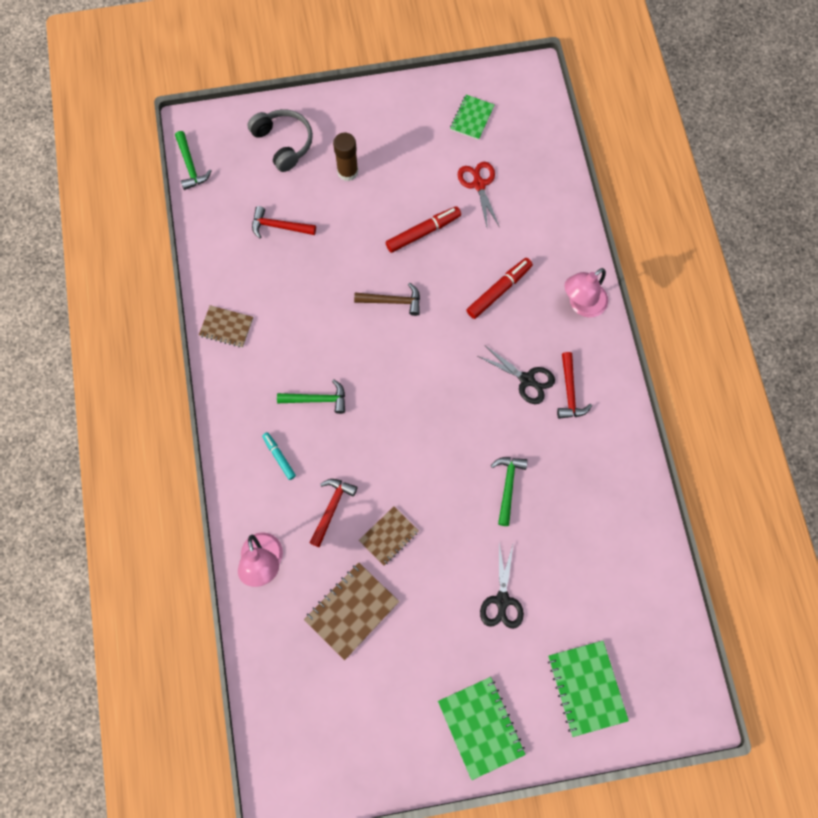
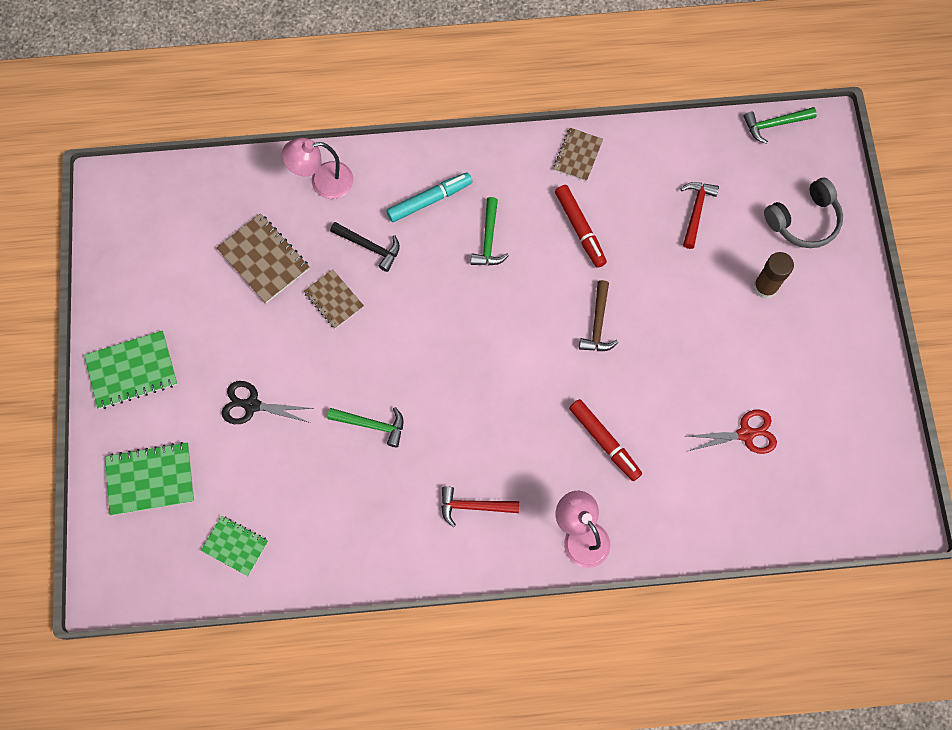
camera: 95 degrees right, 0 degrees up
turquoise marker [262,432,296,480] -> turquoise marker [387,172,472,222], size x1.63
red hammer [310,479,357,547] -> black hammer [330,222,400,272]
red marker [386,206,461,253] -> red marker moved to [555,185,607,268]
green notebook [450,95,495,140] -> green notebook moved to [201,516,268,576]
black scissors [478,346,555,404] -> none

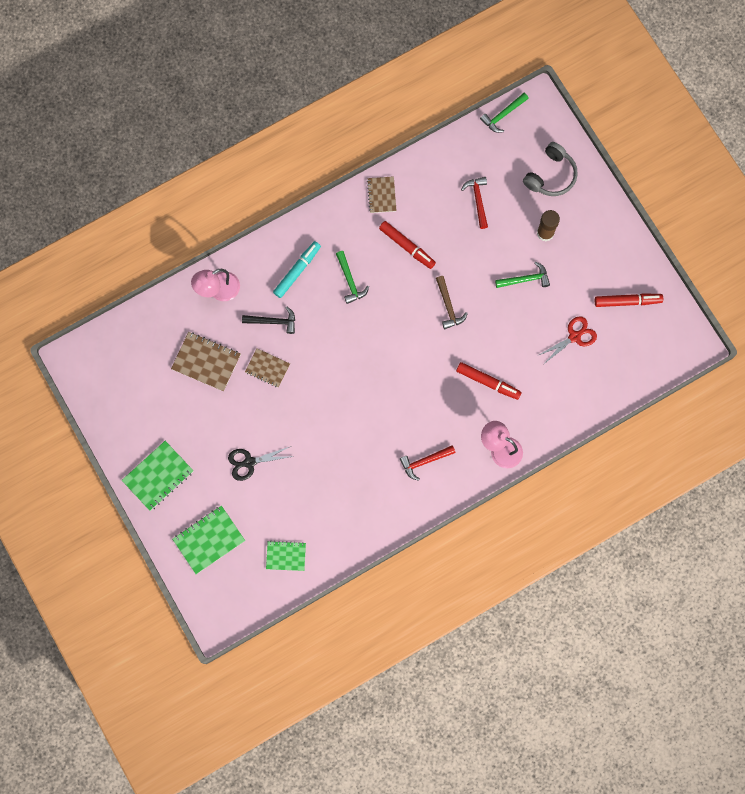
camera: 25 degrees left, 5 degrees up
green hammer [327,407,404,447] -> green hammer moved to [495,261,550,288]
none -> red marker [595,293,663,307]

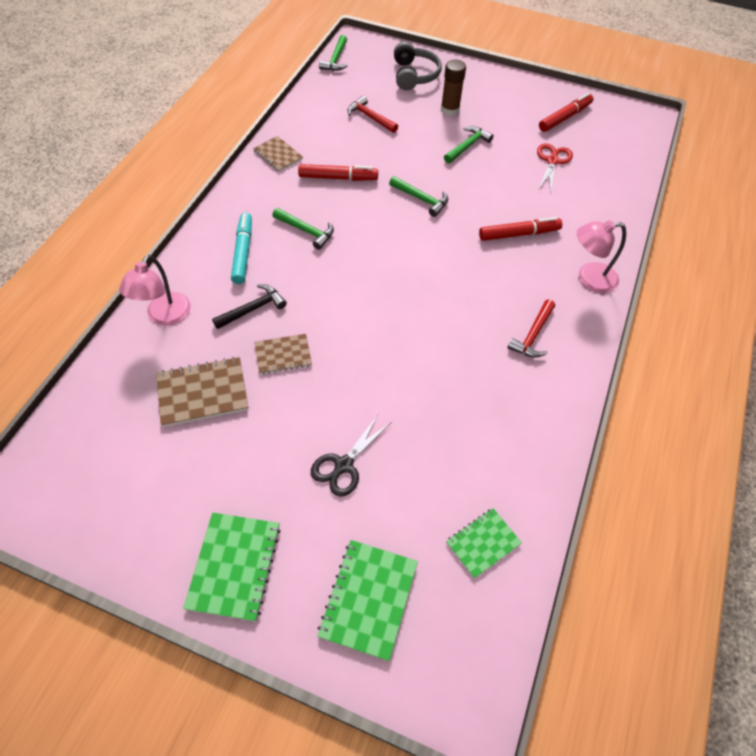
camera: 40 degrees left, 20 degrees down
brown hammer [436,276,468,329] -> green hammer [389,176,448,217]

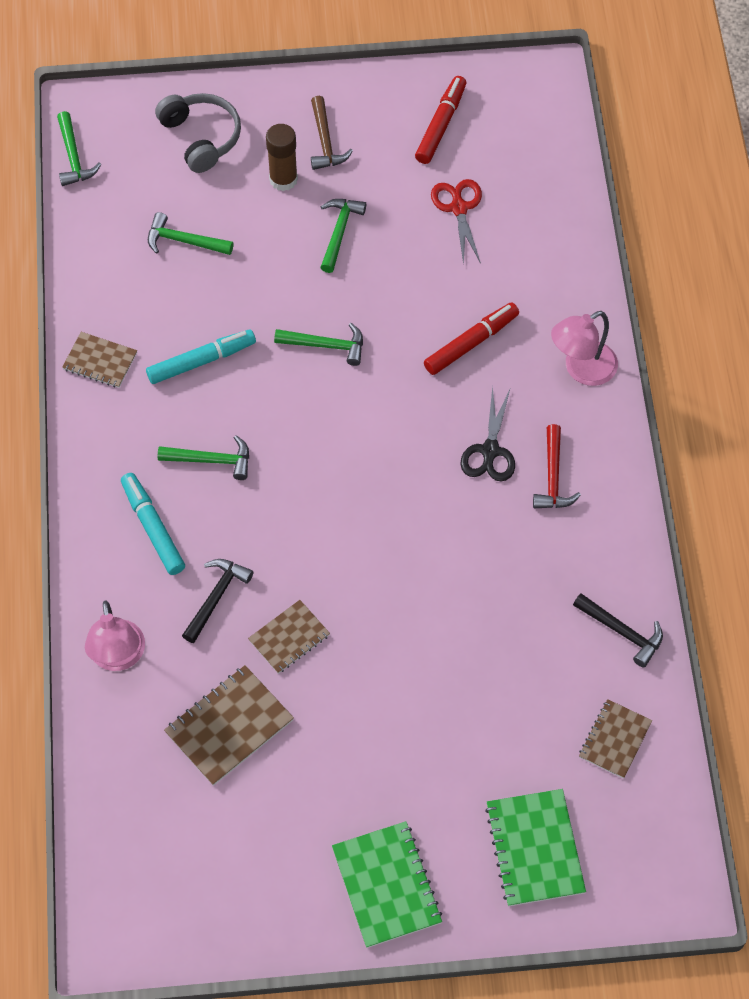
camera: 25 degrees left, 5 degrees up
red marker [298,164,378,181] -> turquoise marker [146,329,256,384]
black scissors [311,414,391,497] -> black scissors moved to [460,386,515,482]
red hammer [347,95,398,133] -> green hammer [148,212,234,255]
green notebook [446,508,522,579] -> brown notebook [579,699,652,779]
none -> brown hammer [311,96,353,170]
none -> black hammer [573,593,663,668]

